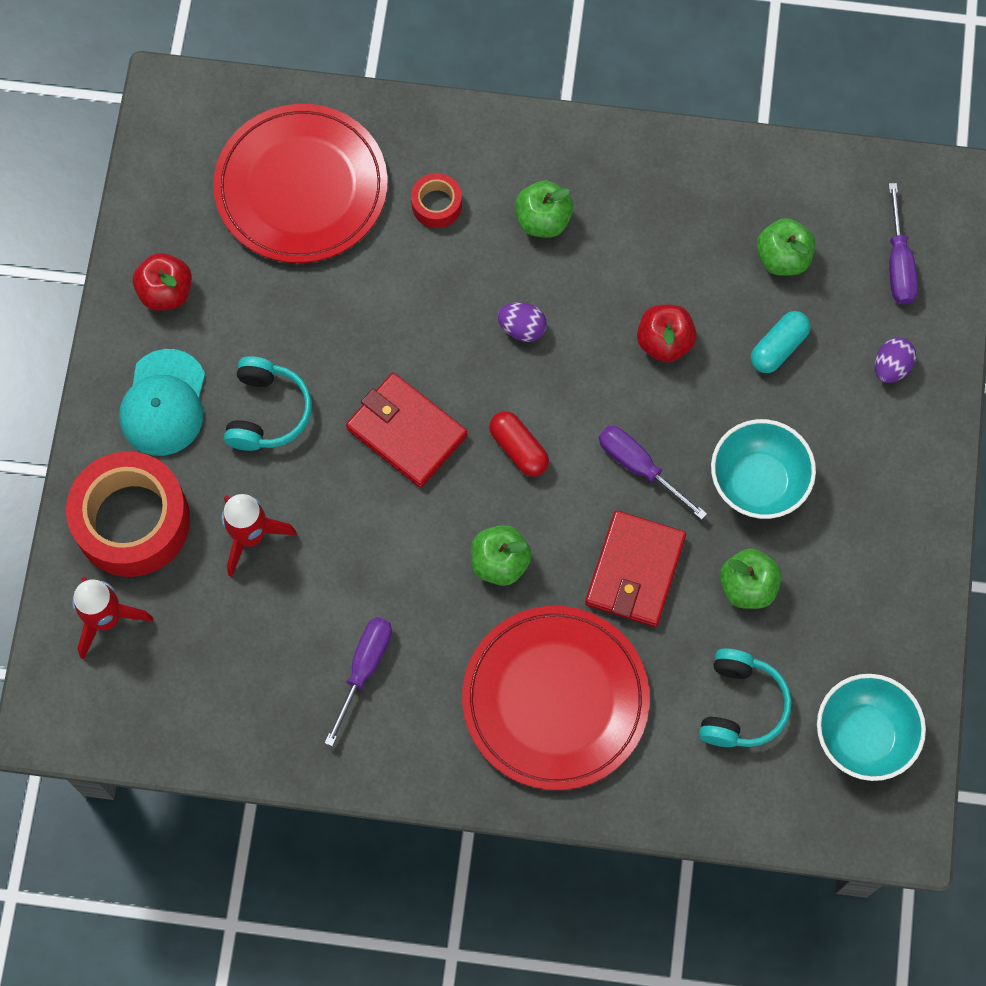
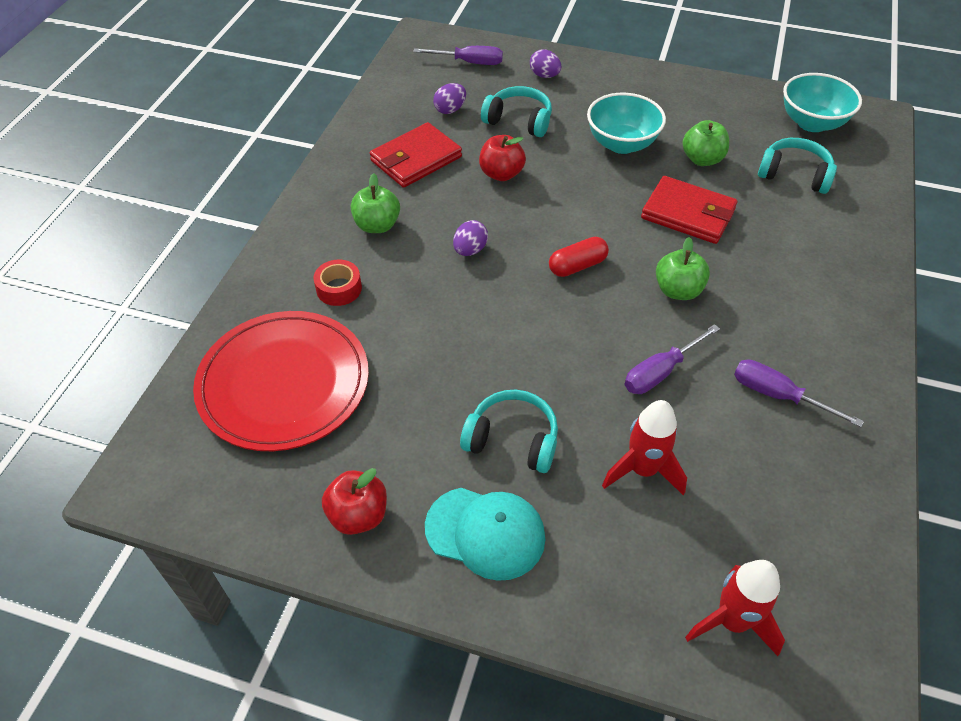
camera: 80 degrees left, 20 degrees down
red tape [66,451,190,577] -> none
red wallet [346,373,467,488] -> red wallet moved to [370,122,462,188]
red plate [462,606,650,790] -> none
purple screwdriver [599,426,707,520] -> purple screwdriver moved to [625,324,720,394]
turquoise capsule [751,311,811,373] -> turquoise headphones [481,86,552,137]
green apple [757,218,816,276] -> purple egg [433,83,466,114]

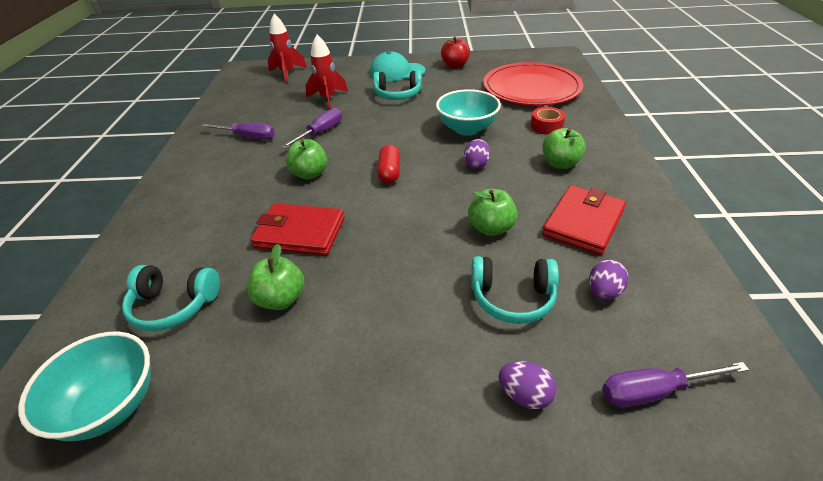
camera: 165 degrees right, 10 degrees down
red apple [479,135,526,181] -> green apple [468,189,518,236]
red capsule [549,237,609,277] -> red capsule turned 45 degrees counterclockwise [377,145,400,184]
turquoise bowl [587,93,666,154] -> turquoise bowl moved to [436,89,501,136]

